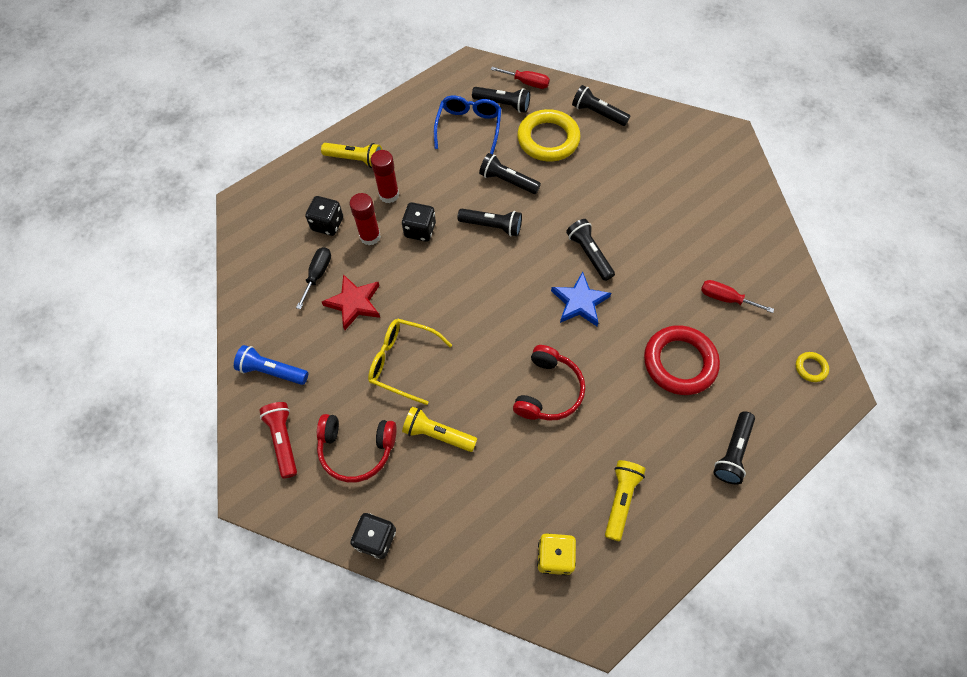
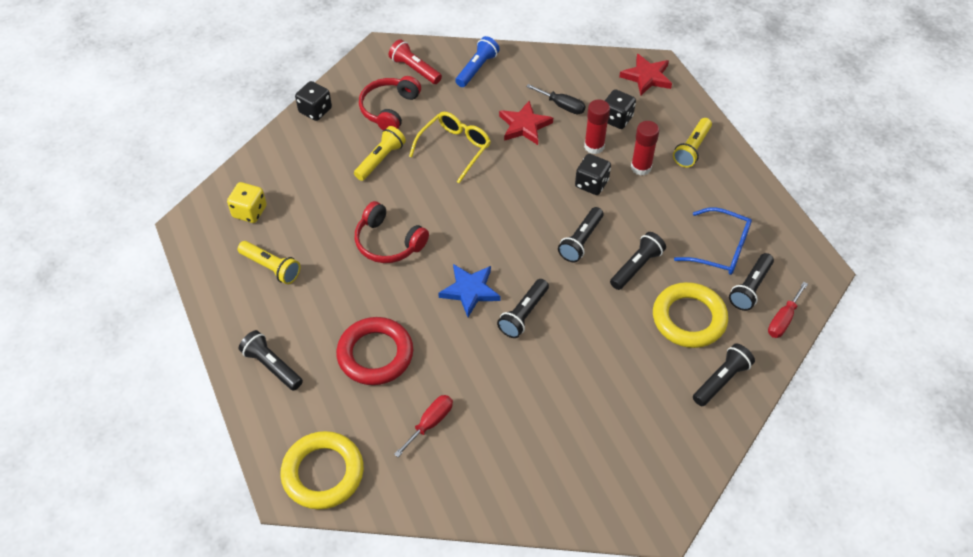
camera: 105 degrees right, 10 degrees down
red flashlight [259,402,297,478] -> red flashlight turned 135 degrees counterclockwise [389,39,442,84]
black flashlight [566,219,615,281] -> black flashlight turned 135 degrees clockwise [497,279,549,338]
yellow ring [796,352,829,382] -> yellow ring [280,431,364,510], size x2.30
none -> red star [619,54,672,96]

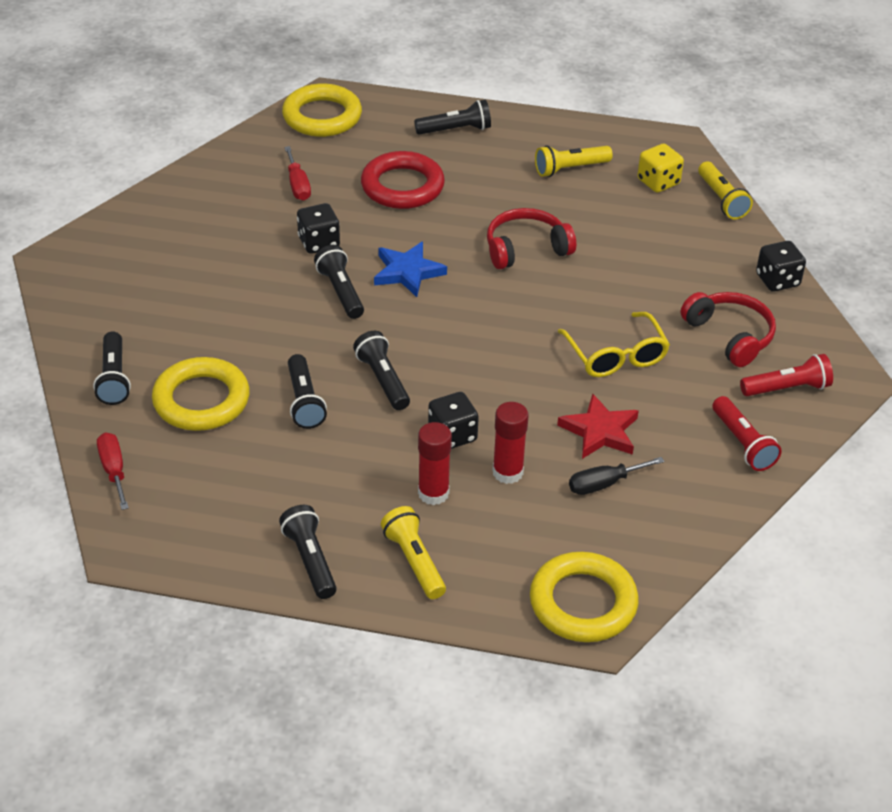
camera: 125 degrees right, 10 degrees down
yellow flashlight [354,126,406,181] -> yellow flashlight moved to [698,162,753,220]
blue flashlight [455,36,500,87] -> red flashlight [713,396,782,471]
black dice [605,89,636,129] -> black dice moved to [297,203,340,254]
red star [619,54,672,96] -> yellow ring [530,552,639,642]
blue glasses [674,207,752,275] -> none
black flashlight [729,253,774,311] -> black flashlight moved to [279,505,337,599]

